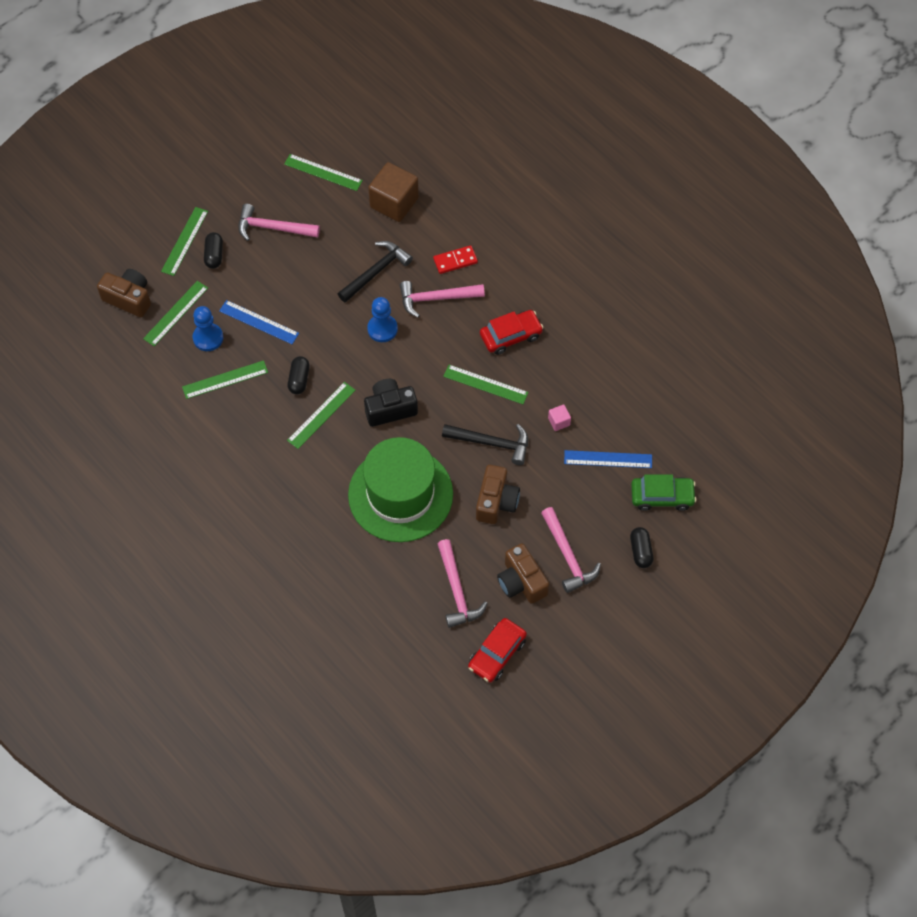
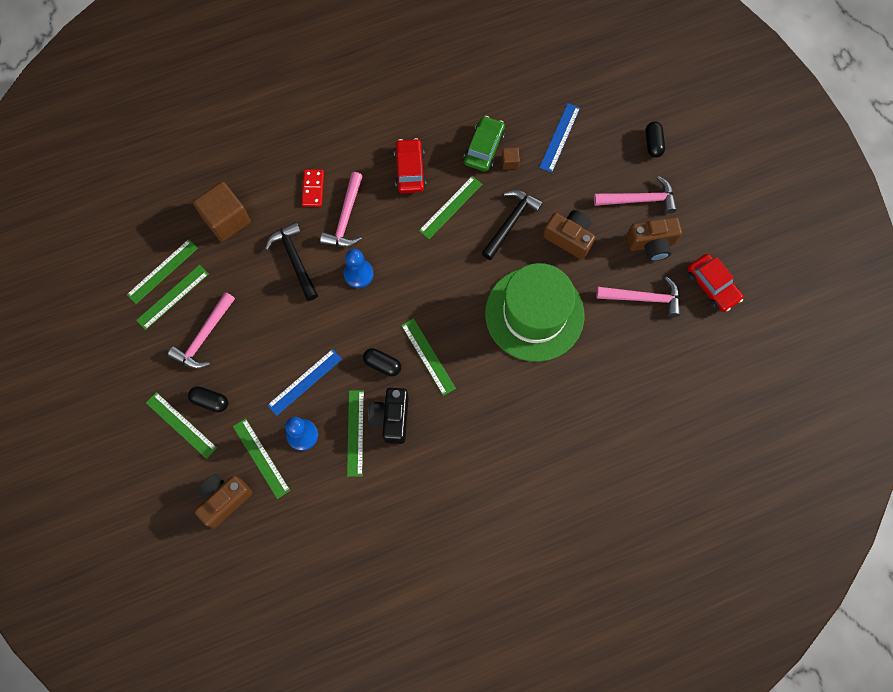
camera: 70 degrees left, 10 degrees up
black camera [364,379,418,427] -> black camera moved to [368,388,409,444]
pink cube [548,404,571,431] -> brown cube [502,147,520,169]
black capsule [630,527,654,568] -> black capsule turned 75 degrees clockwise [645,121,665,158]
green car [631,474,697,511] -> green car moved to [464,116,505,172]
none -> green ruler [136,265,209,330]

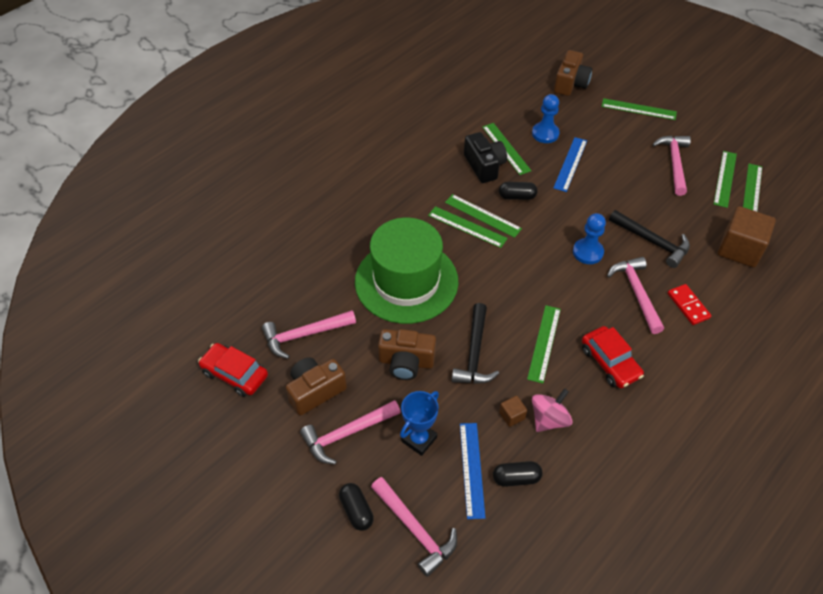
camera: 155 degrees right, 20 degrees down
black capsule [188,386,228,413] -> black capsule moved to [493,461,543,487]
green ruler [233,418,290,499] -> green ruler moved to [428,206,508,248]
green car [464,116,505,172] -> pink spinning top [532,388,572,432]
none -> pink hammer [371,477,457,577]
none -> blue trophy [400,391,439,456]

